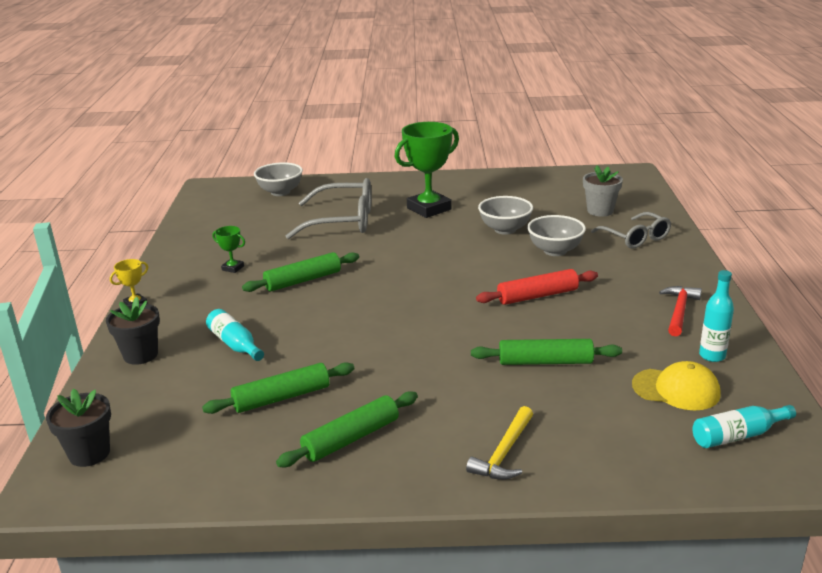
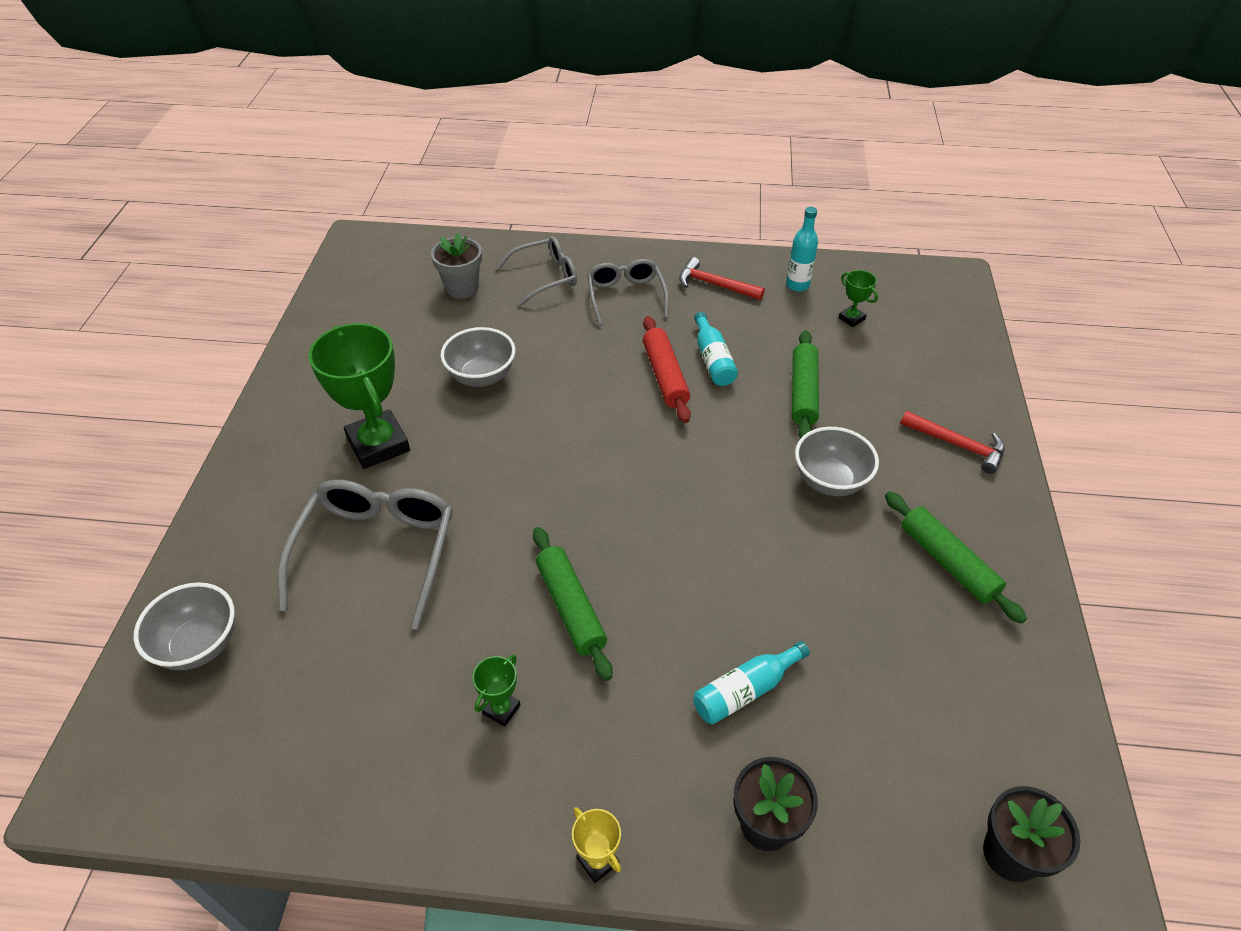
camera: 85 degrees left, 20 degrees up
green rolling pin [202,362,354,414] -> none
yellow hammer [466,406,533,480] -> red hammer [900,411,1005,474]
grey bowl [527,215,586,256] -> grey bowl moved to [795,427,879,496]
yellow cap [632,361,721,410] -> green trophy [839,270,878,327]
turquoise bottle [692,405,796,448] -> turquoise bottle moved to [694,312,738,386]
none -> grey glasses [587,259,669,326]

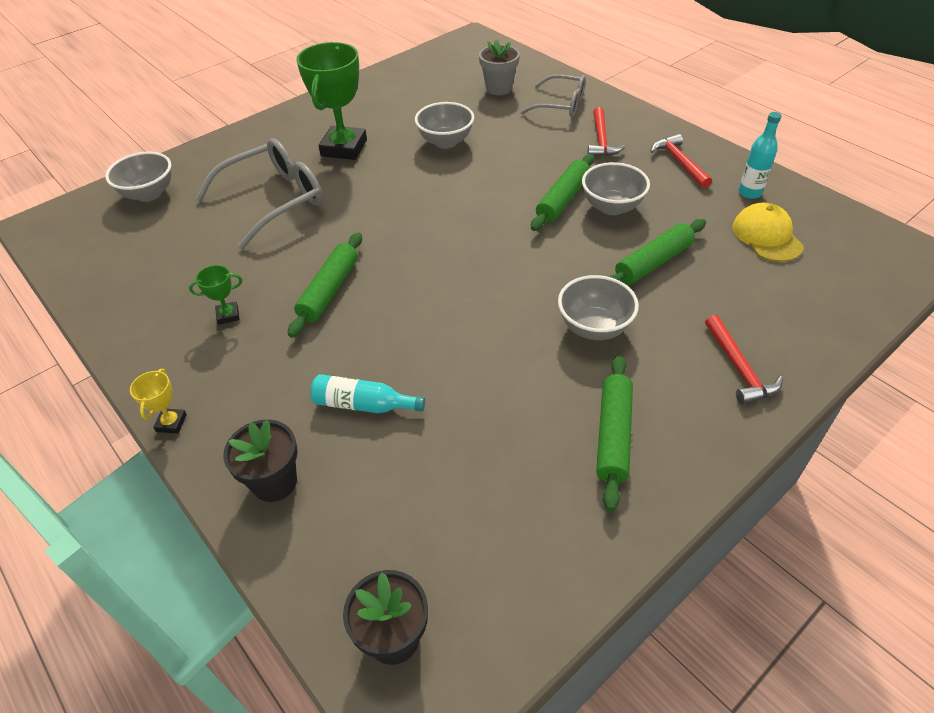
camera: 45 degrees right, 0 degrees up
grey glasses [587,259,669,326] -> red hammer [587,107,625,156]
red rolling pin [643,316,691,423] -> green rolling pin [531,154,594,231]
turquoise bottle [694,312,738,386] -> grey bowl [582,162,650,215]
green trophy [839,270,878,327] -> yellow cap [732,203,804,262]

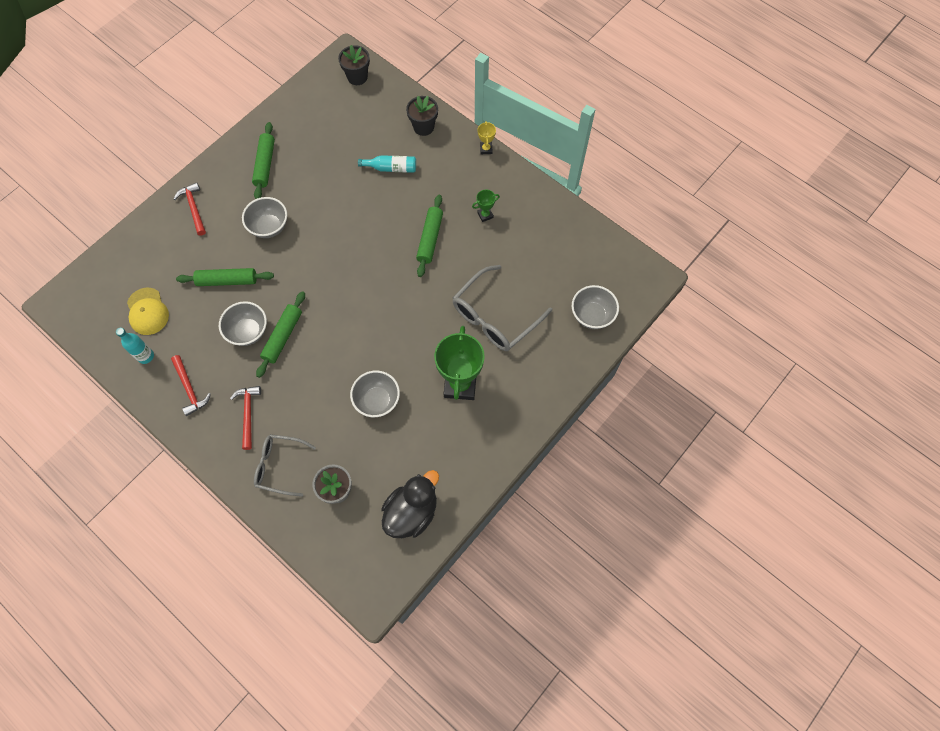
camera: 170 degrees right, 20 degrees up
green rolling pin [608,219,706,284] -> green rolling pin turned 45 degrees clockwise [176,268,274,286]
none -> black duck [381,470,439,538]

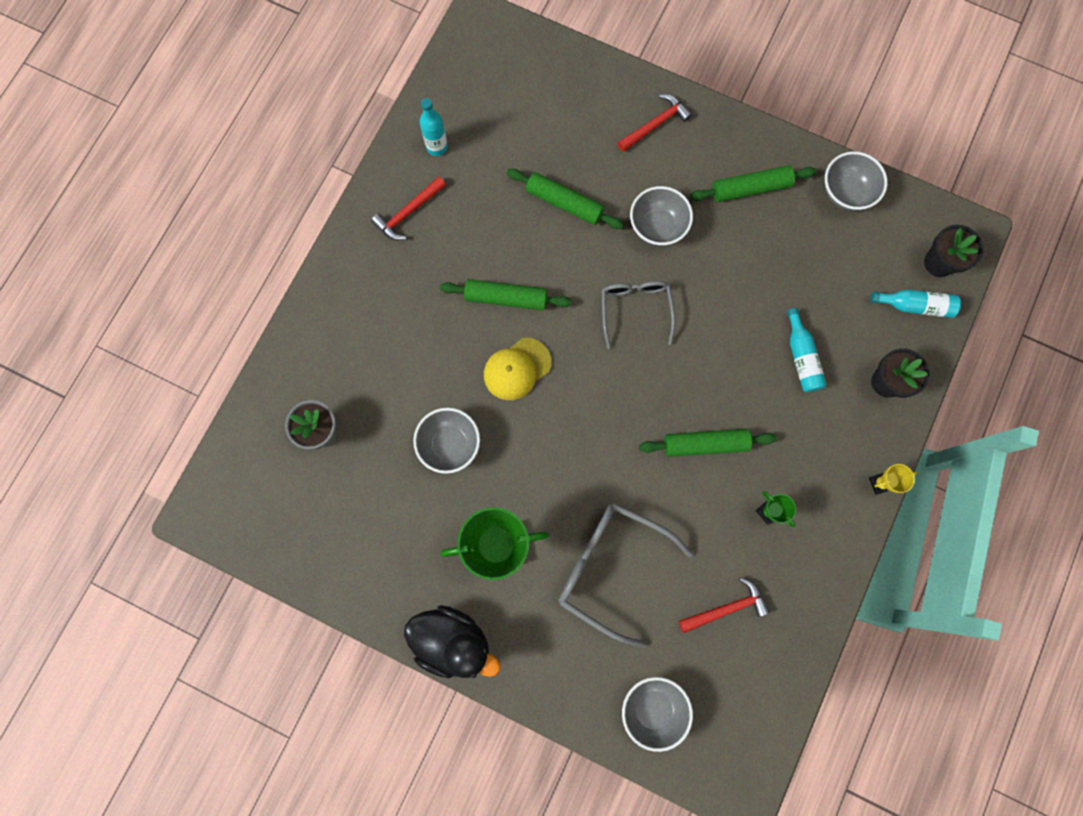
camera: 75 degrees right, 10 degrees up
yellow cap [127,288,169,335] -> yellow cap moved to [484,338,551,400]
green rolling pin [176,268,274,286] -> green rolling pin turned 45 degrees counterclockwise [507,169,624,229]
grey bowl [219,301,267,346] -> grey bowl moved to [825,151,888,211]
red hammer [230,386,261,450] -> red hammer moved to [679,577,770,633]
grey glasses [254,434,316,497] -> grey glasses moved to [602,281,675,349]
black duck [381,470,439,538] -> black duck moved to [404,605,501,678]
none -> turquoise bottle [870,289,961,318]

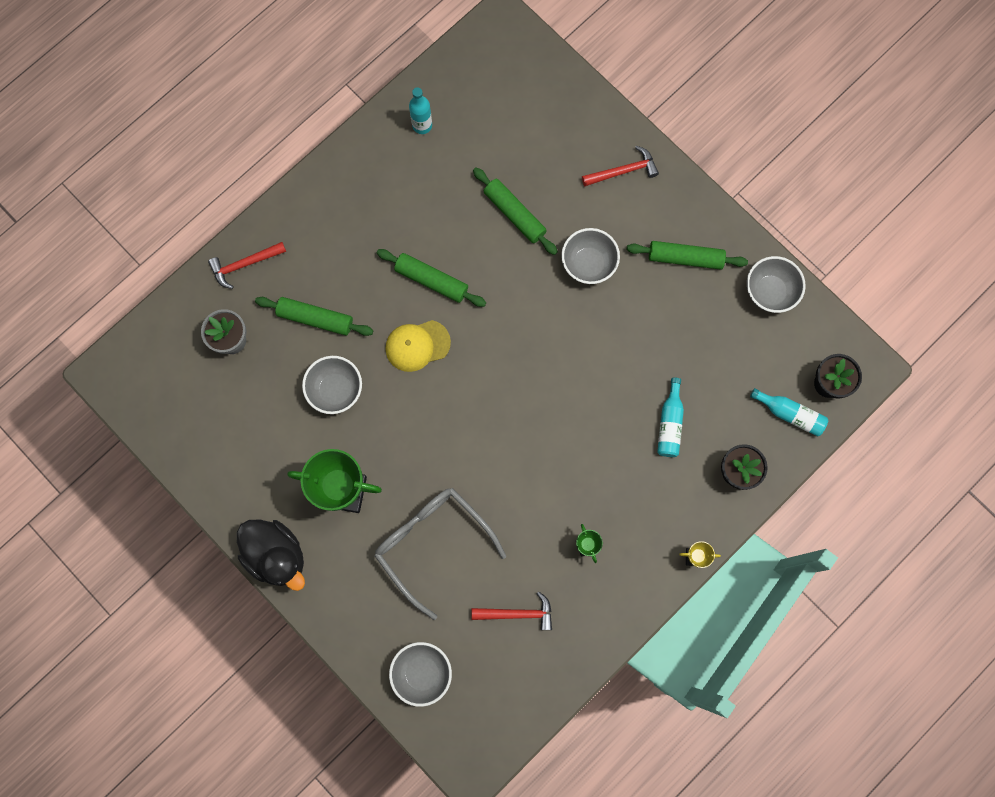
camera: 20 degrees right, 0 degrees up
red hammer [371,176,446,240] -> red hammer moved to [208,242,286,289]
grey glasses [602,281,675,349] -> none
green rolling pin [639,429,777,457] -> green rolling pin moved to [255,297,373,336]

